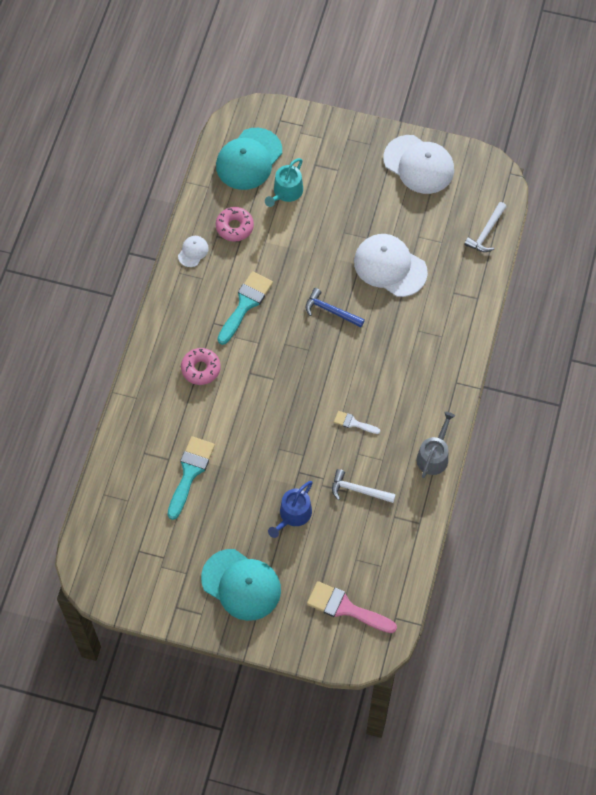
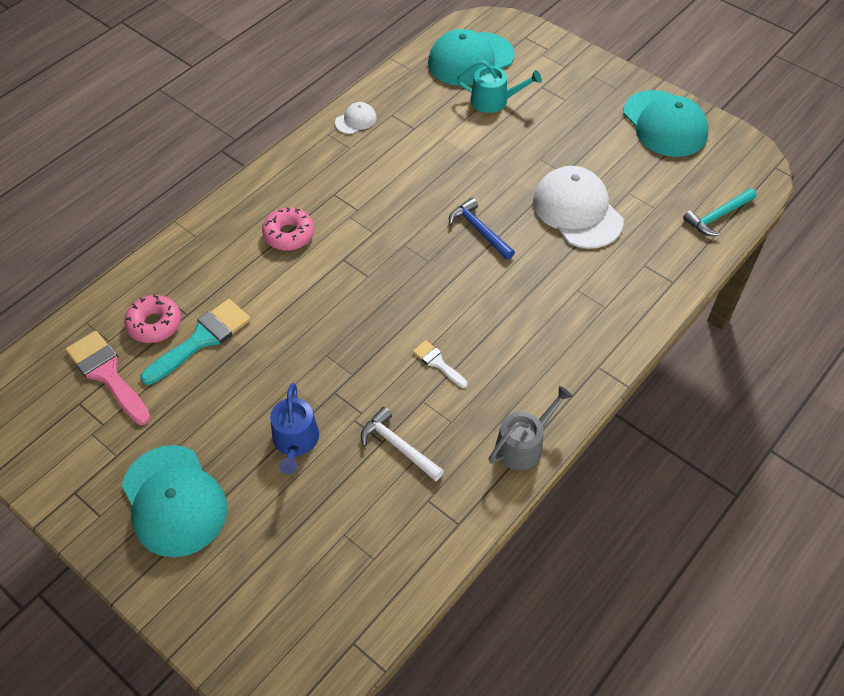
camera: 25 degrees right, 10 degrees down
pink donut [216,207,254,242] -> pink donut moved to [124,295,181,343]
turquoise brush [217,271,273,345] -> none
turquoise watering can [265,158,303,207] -> turquoise watering can turned 135 degrees counterclockwise [457,60,542,113]
blue watering can [268,481,313,538] -> blue watering can turned 60 degrees counterclockwise [270,383,319,475]
pink brush [307,581,397,633] -> pink brush moved to [65,331,151,425]
white cap [383,135,454,194] -> turquoise cap [623,90,708,157]
white hammer [464,202,507,252] -> turquoise hammer [683,188,757,236]

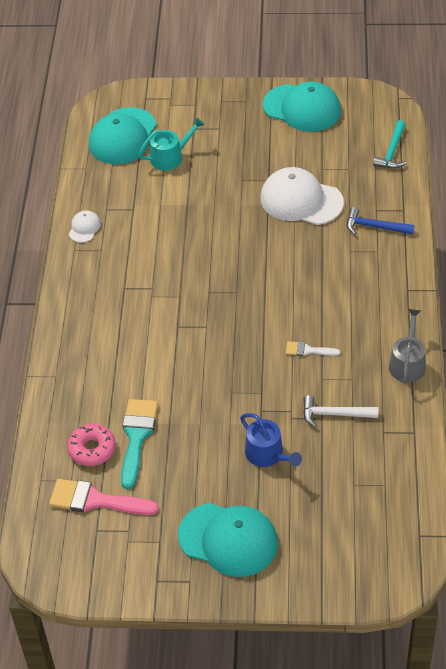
camera: 35 degrees left, 5 degrees down
pink donut [262,207,314,250] -> none
blue hammer [449,198,515,260] -> blue hammer moved to [347,207,415,235]

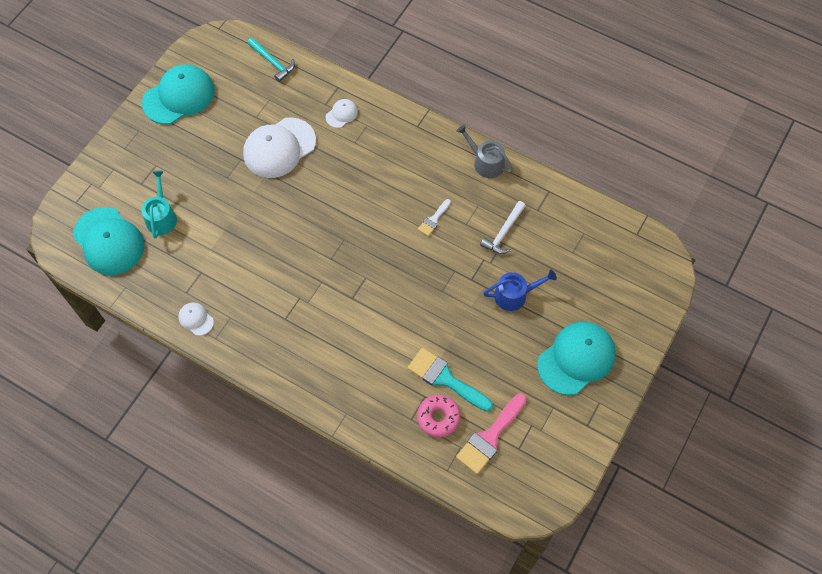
camera: 65 degrees left, 15 degrees up
blue hammer [347,207,415,235] -> white cap [326,99,358,128]

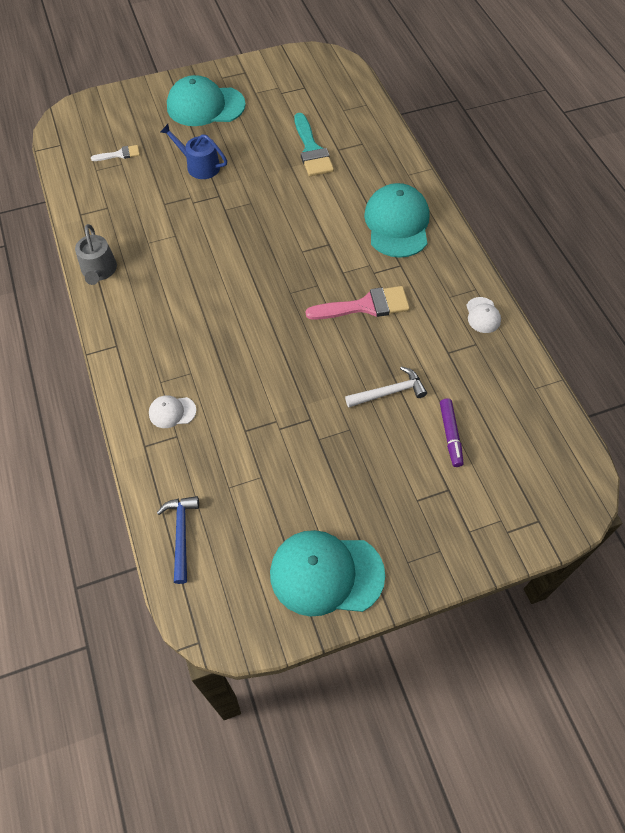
camera: 140 degrees left, 5 degrees down
turquoise cap [73,207,145,275] -> turquoise cap moved to [364,183,429,258]
turquoise watering can [142,171,177,239] -> purple marker [440,398,464,467]
white cap [243,117,316,178] -> none
turquoise hammer [247,38,295,82] -> blue hammer [157,496,199,584]
pink donut [417,395,461,437] -> none
white brush [418,199,451,236] -> white brush moved to [91,145,140,161]
pink brush [456,393,527,474] -> pink brush moved to [306,286,410,320]
white hammer [480,201,526,254] -> white hammer moved to [345,367,427,407]

